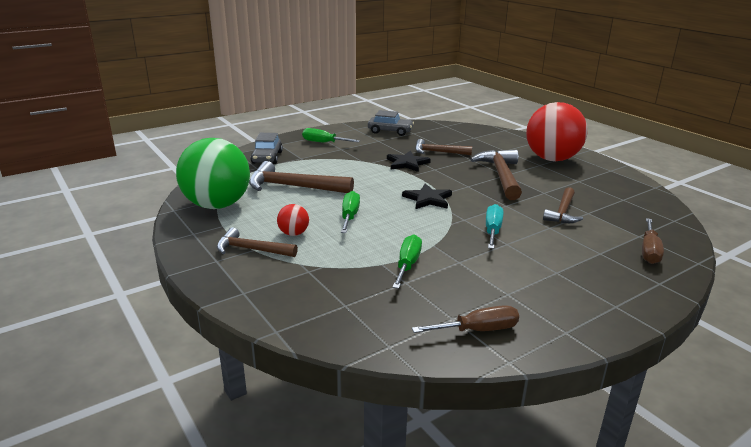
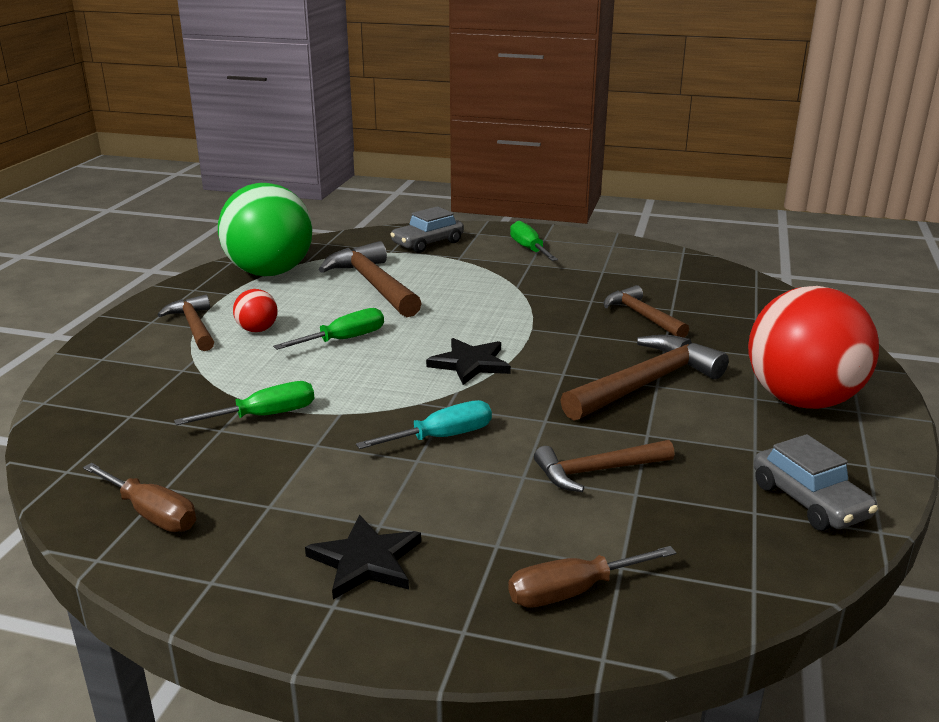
camera: 50 degrees right, 0 degrees up
grey car [368,110,414,136] -> grey car moved to [754,434,878,531]
black star [387,151,431,172] -> black star moved to [305,515,421,600]

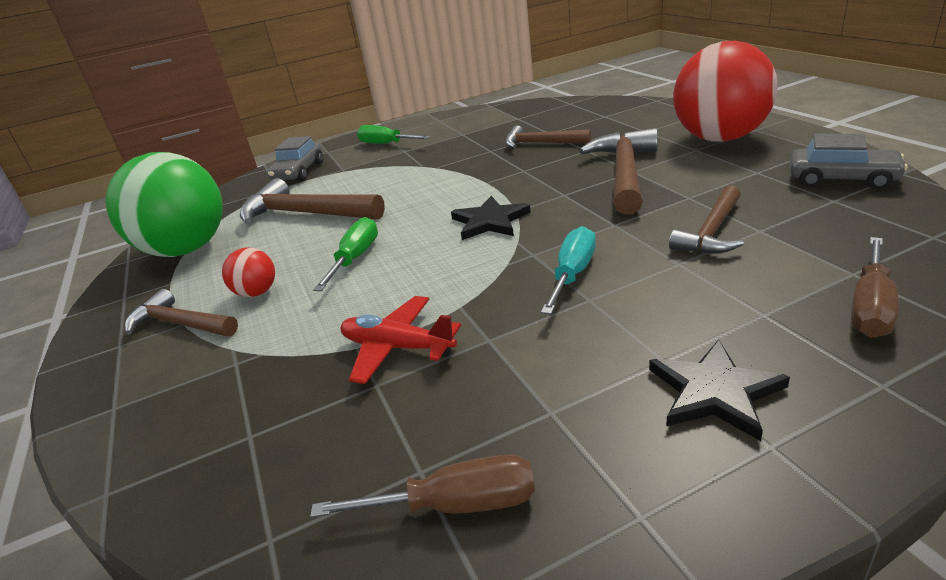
camera: 35 degrees left, 5 degrees up
green screwdriver [174,381,314,425] -> red plane [340,296,461,384]

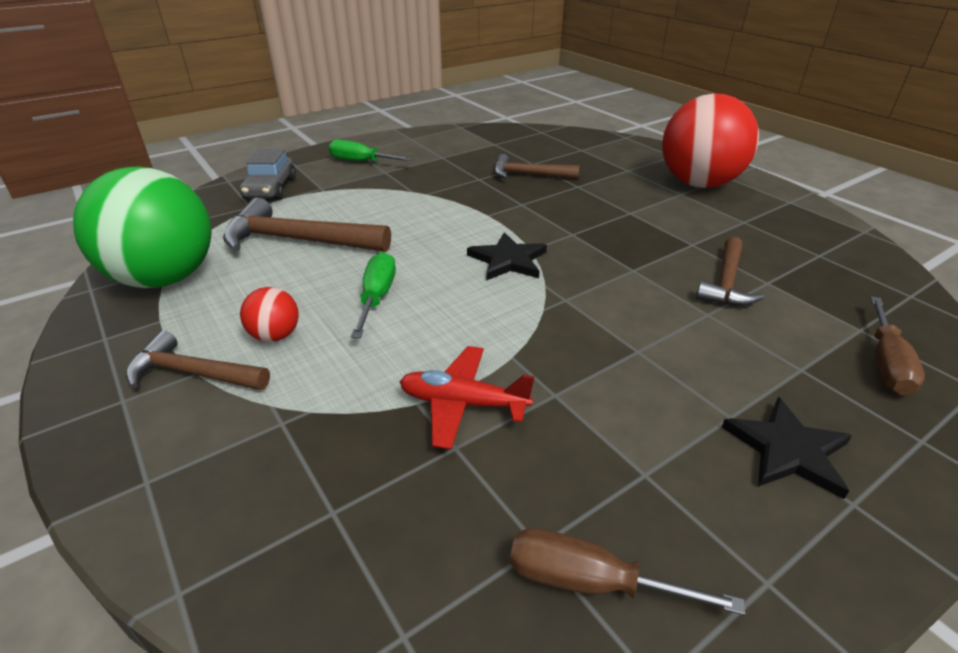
camera: 15 degrees left, 5 degrees up
brown screwdriver [310,454,535,518] -> brown screwdriver turned 150 degrees counterclockwise [510,528,745,615]
turquoise screwdriver [541,226,596,314] -> none
brown hammer [579,128,658,215] -> none
grey car [790,134,908,190] -> none

